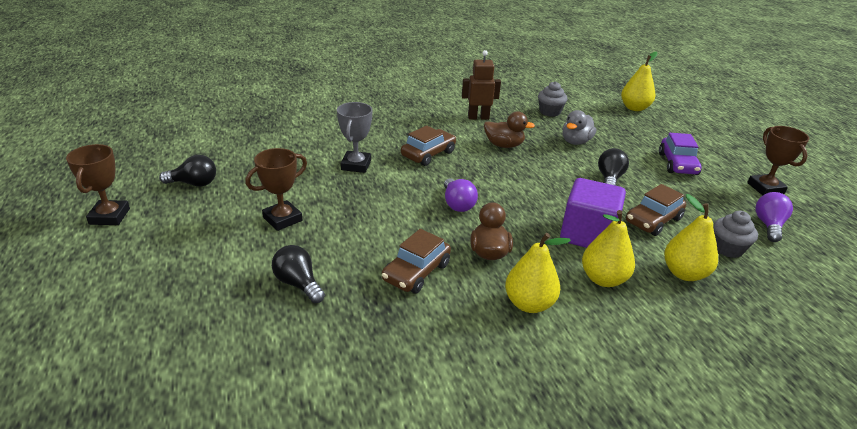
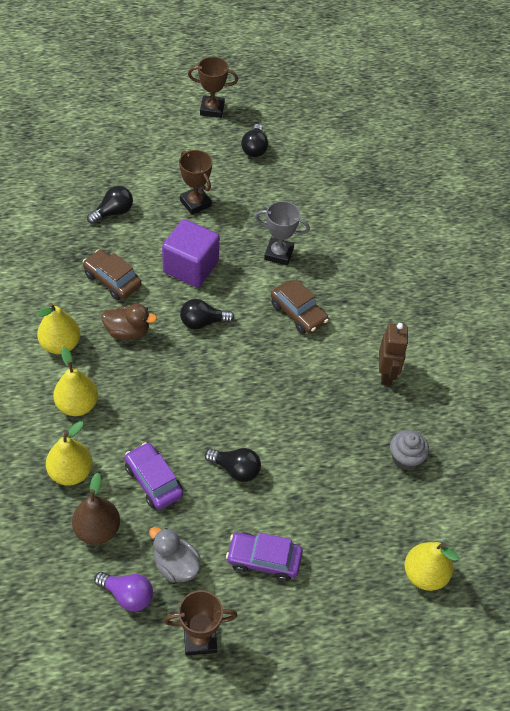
camera: 95 degrees right, 20 degrees up
purple light bulb [444,178,478,212] -> black light bulb [180,299,234,330]
brown duck [484,111,535,148] -> none
purple cube [560,178,626,248] -> purple cube moved to [162,219,220,287]
grey duck [563,110,597,145] -> grey duck moved to [149,527,201,583]
brown car [626,184,686,236] -> purple car [125,442,183,510]
grey cupcake [713,211,758,258] -> brown pear [72,473,120,545]

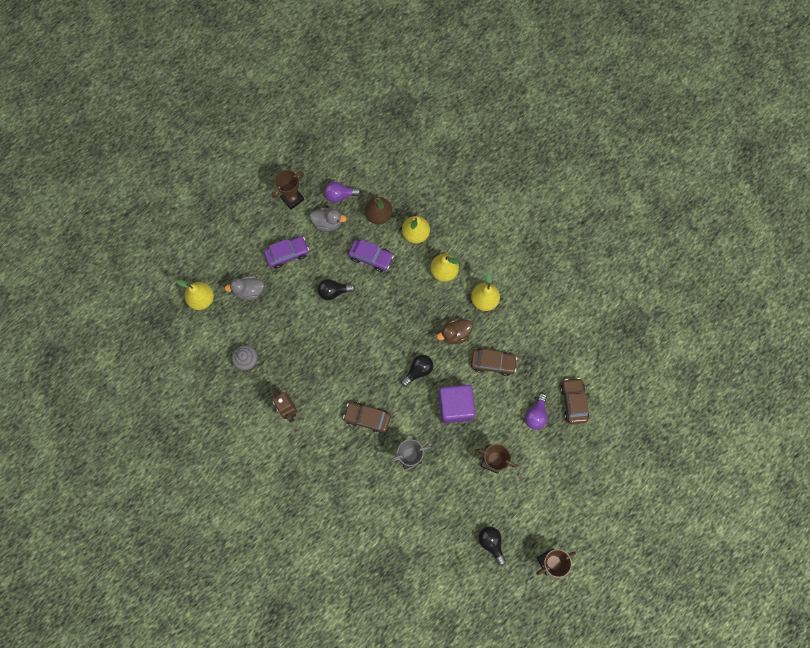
camera: 150 degrees right, 20 degrees up
black light bulb [87,186,133,224] -> purple light bulb [525,393,547,430]
none -> grey duck [225,276,264,301]
none -> brown car [560,378,589,424]

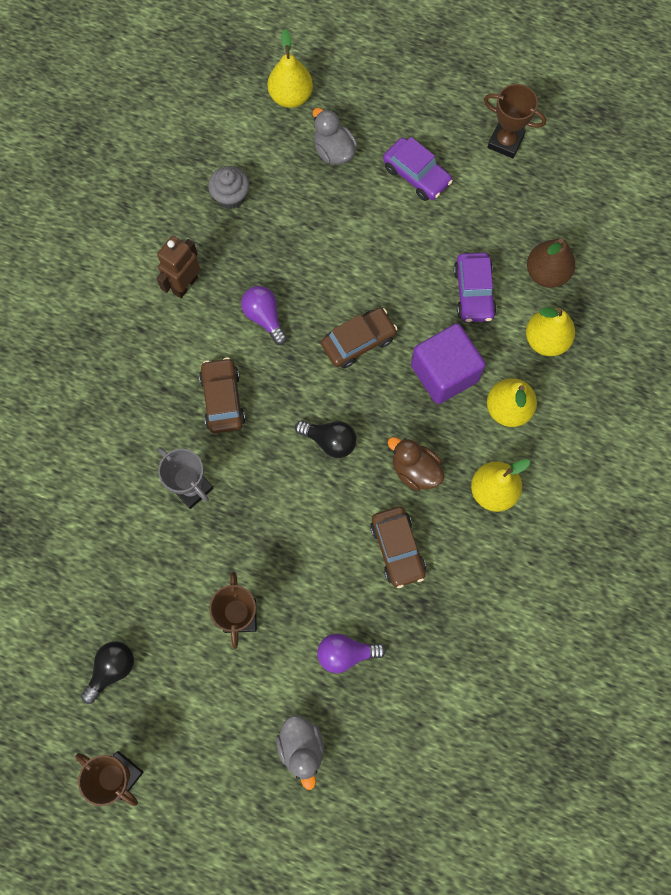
camera: 65 degrees right, 0 degrees up
grey duck [310,208,347,232] -> grey duck moved to [276,715,324,790]
black light bulb [318,279,355,300] -> none
purple light bulb [324,182,361,203] -> purple light bulb moved to [241,286,287,345]
purple cube [438,385,476,423] -> purple cube moved to [411,323,486,404]
brown car [560,378,589,424] -> brown car moved to [321,308,398,368]

